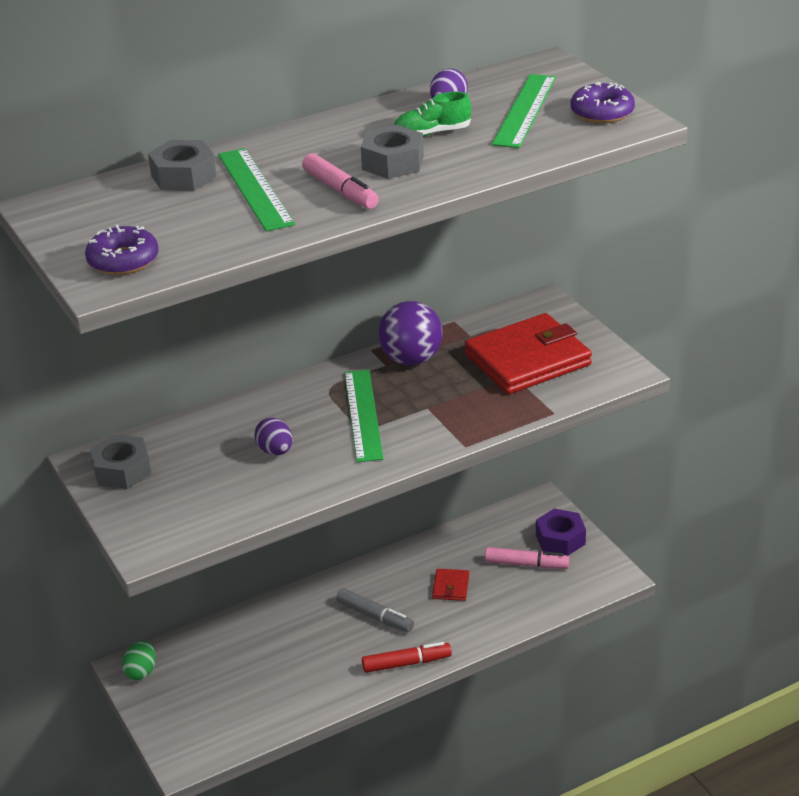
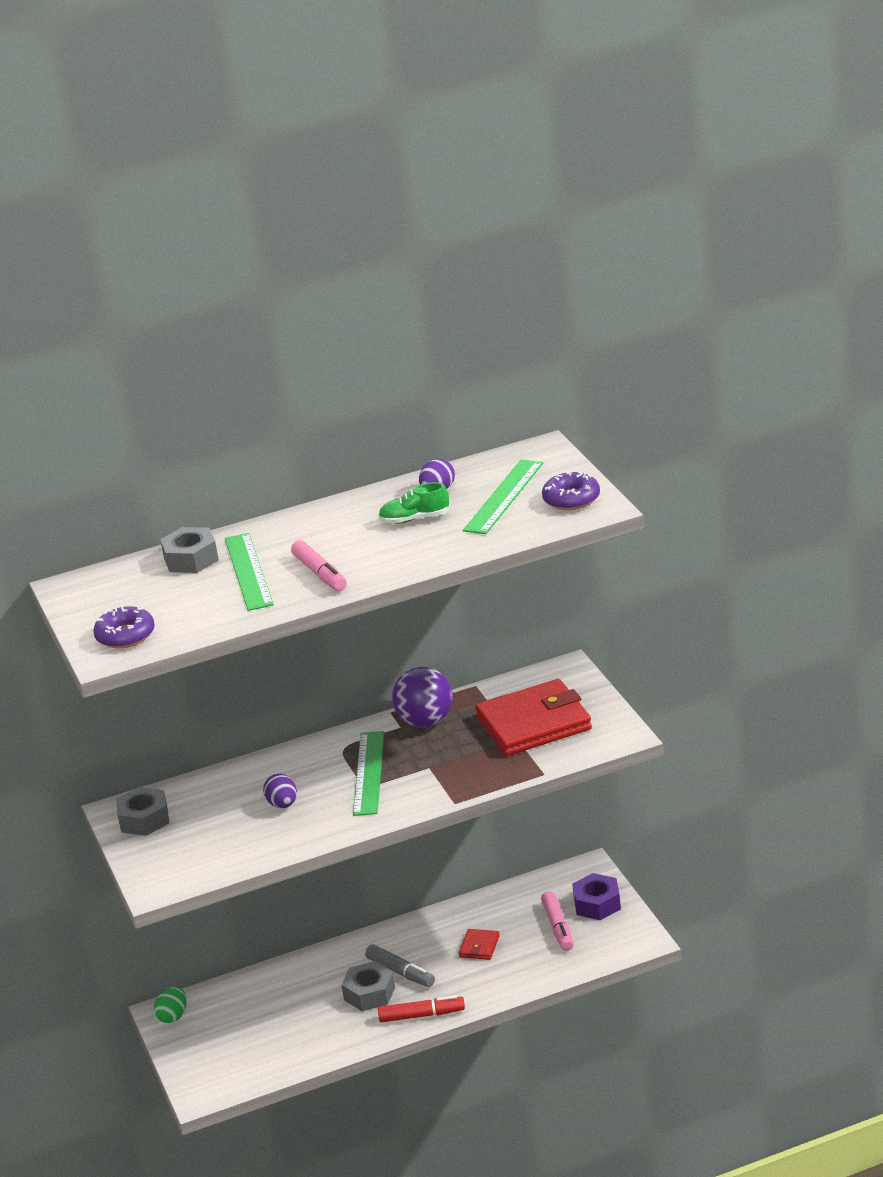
camera: 10 degrees right, 5 degrees down
grey nut [361,125,424,179] -> grey nut moved to [341,961,395,1011]
pink marker [485,547,570,569] -> pink marker turned 60 degrees clockwise [541,891,574,951]

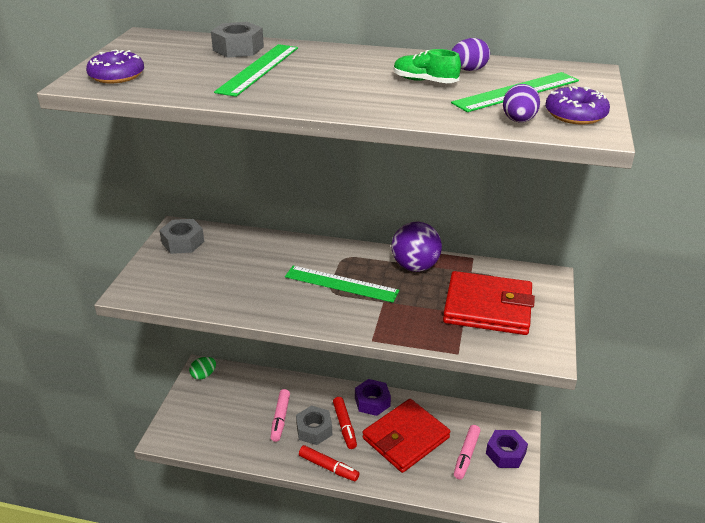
camera: 30 degrees right, 5 degrees up
purple egg [263,774,297,808] -> purple egg moved to [503,84,540,122]
pink marker [291,540,347,591] -> pink marker moved to [270,389,290,442]
green ruler [353,731,384,816] -> green ruler turned 75 degrees clockwise [285,266,399,303]
grey marker [365,944,435,987] -> red marker [333,397,357,449]
red wallet [459,929,500,960] -> red wallet [362,399,450,473], size x2.35
none -> purple nut [355,379,391,416]

